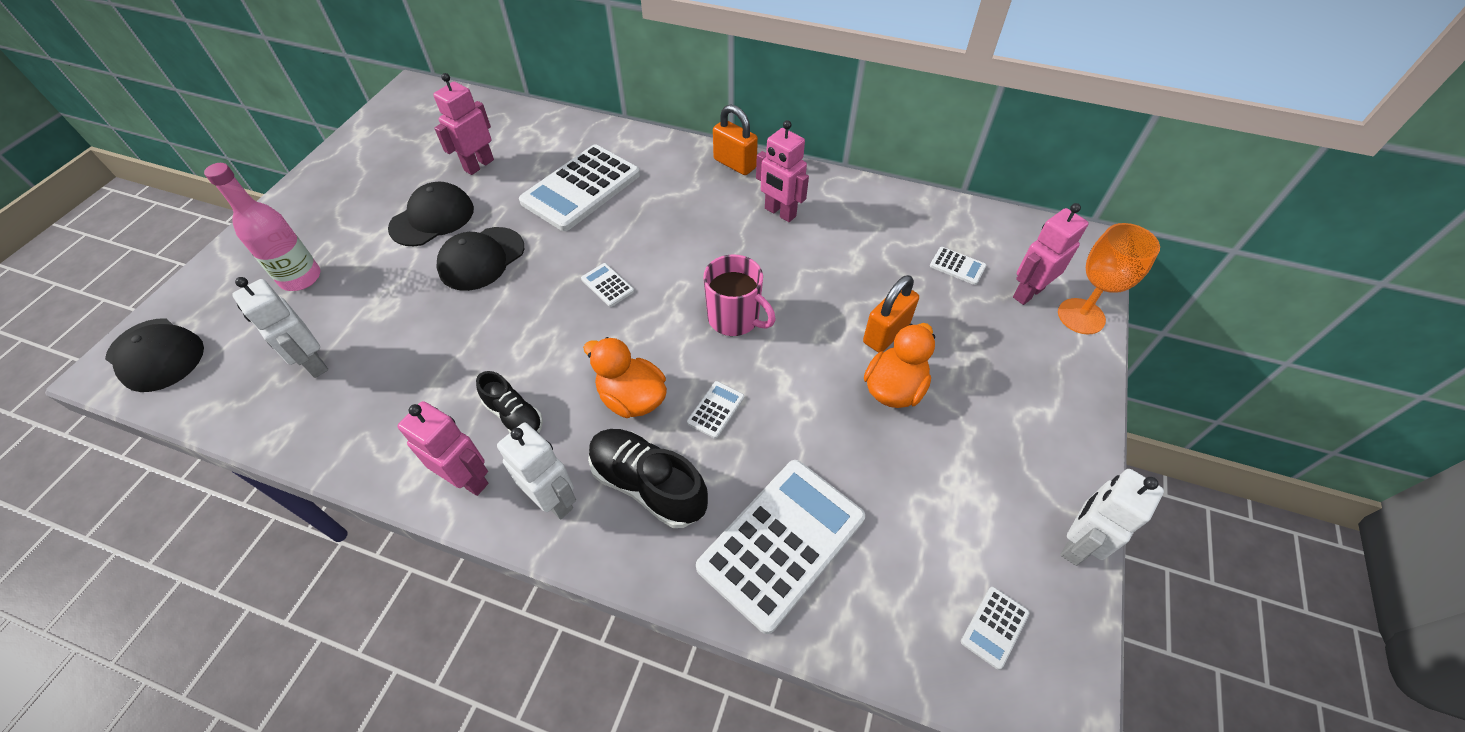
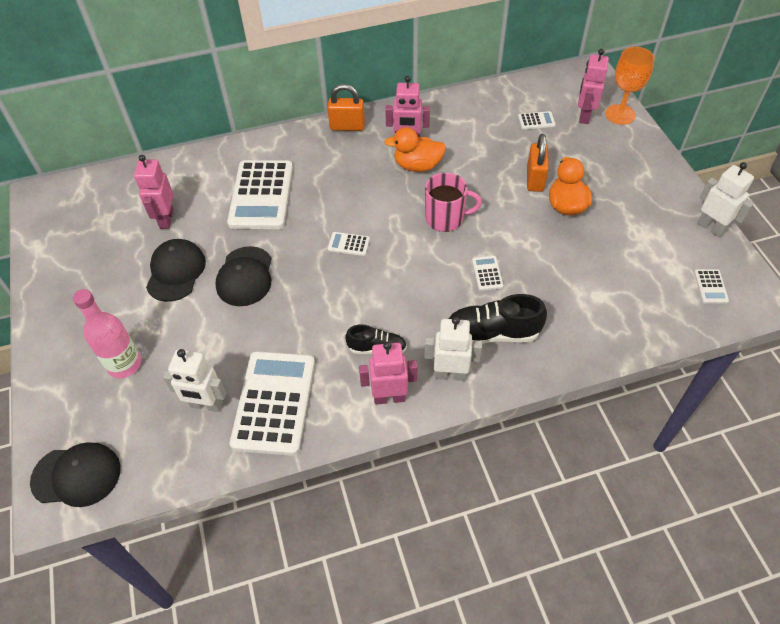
camera: 35 degrees left, 0 degrees up
orange duck [583,337,667,418] -> orange duck moved to [384,127,446,172]
white calculator [696,460,865,634] -> white calculator moved to [230,351,315,456]
white robot [1060,469,1164,566] -> white robot turned 135 degrees clockwise [697,162,754,238]

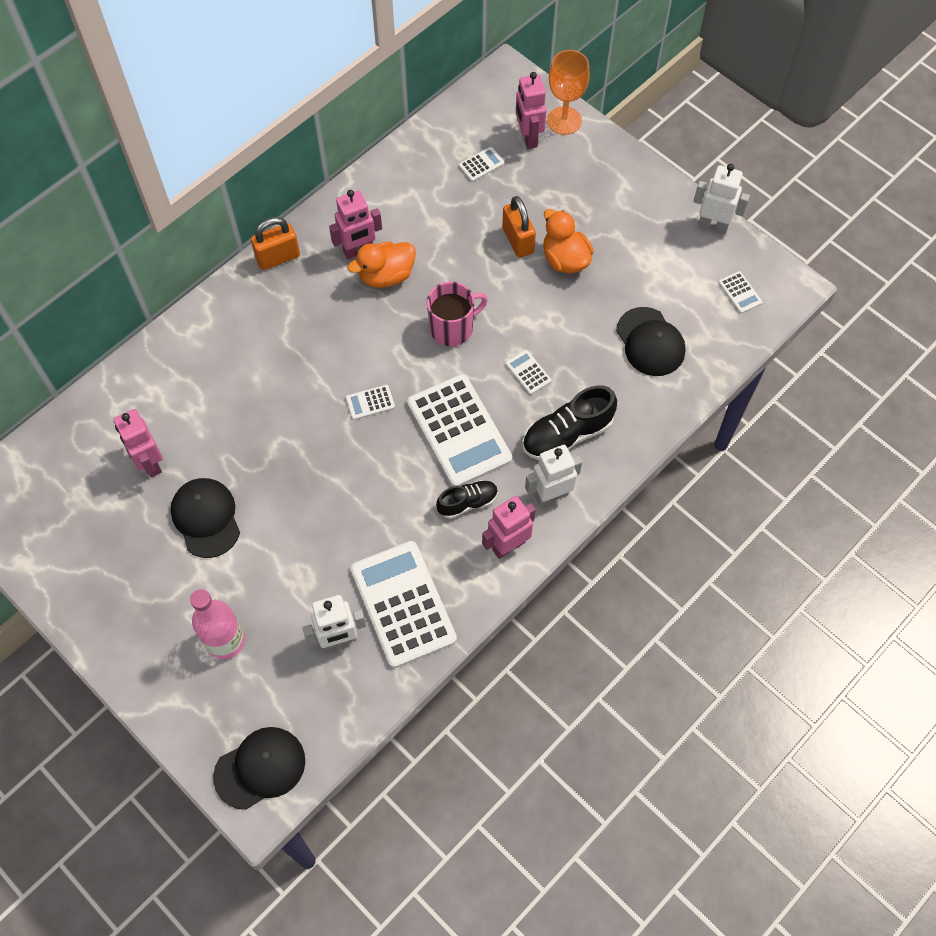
camera: 30 degrees left, 10 degrees up
black cap [215,246,272,306] -> black cap moved to [616,307,685,376]
white calculator [227,160,293,229] -> white calculator moved to [407,374,512,487]

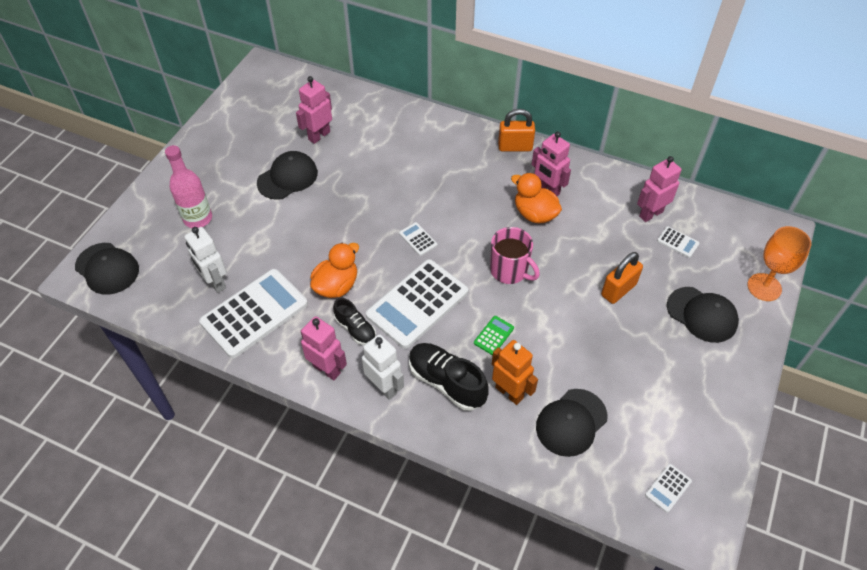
camera: 70 degrees right, 10 degrees down
orange padlock [251,217,300,270] -> orange padlock turned 45 degrees counterclockwise [498,109,535,152]
white calculator [506,350,551,395] -> green calculator [474,316,514,355]
pink robot [516,72,547,149] -> pink robot moved to [637,156,682,222]
orange duck [543,209,594,273] -> orange duck moved to [310,243,359,298]
white robot [693,164,750,234] -> none
none -> orange robot [492,340,538,405]
none -> black cap [667,287,739,343]

